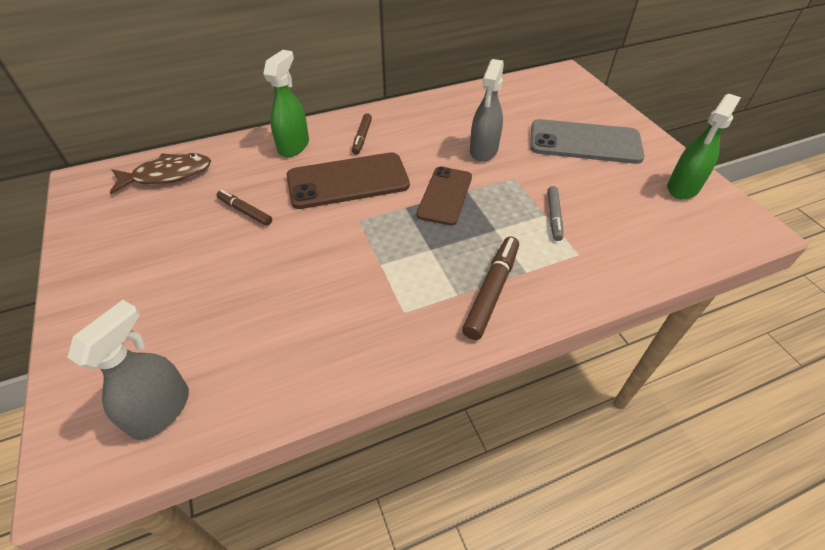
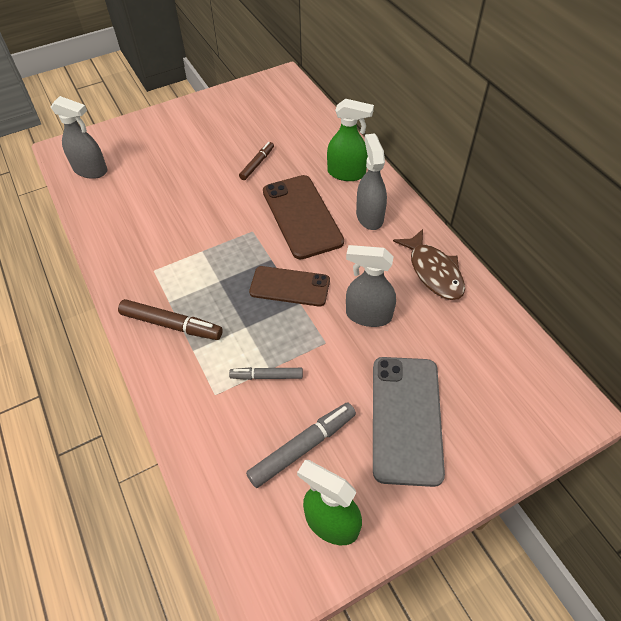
camera: 85 degrees right, 5 degrees up
brown fish [110,153,211,194] -> brown fish moved to [393,229,465,300]
brown marker [352,113,372,155] -> grey spray bottle [356,133,387,230]
none -> grey marker [246,403,356,488]

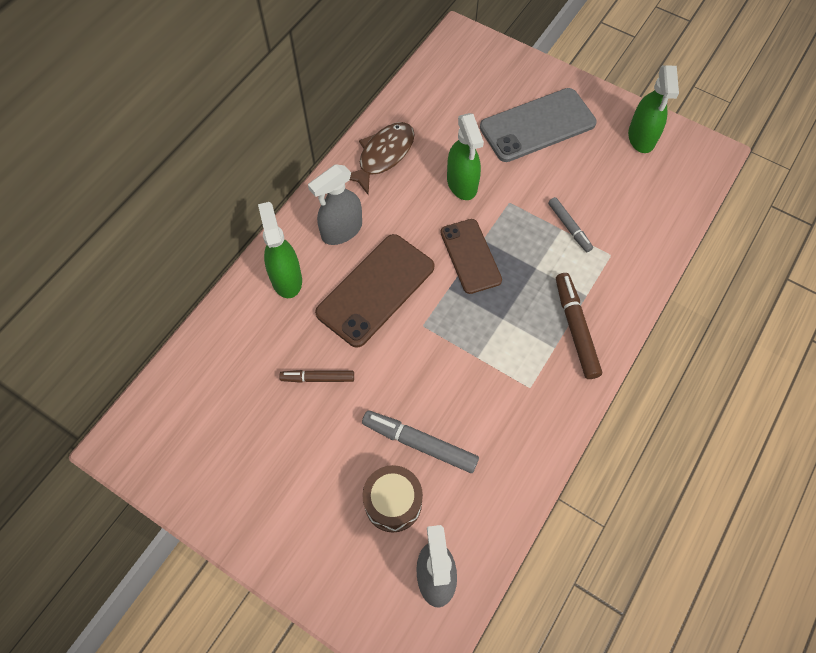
camera: 120 degrees left, 10 degrees up
grey marker [246,403,356,488] -> grey marker moved to [362,410,479,473]
grey spray bottle [346,245,396,327] -> green spray bottle [447,113,484,200]
none -> brown drum [362,465,423,532]

